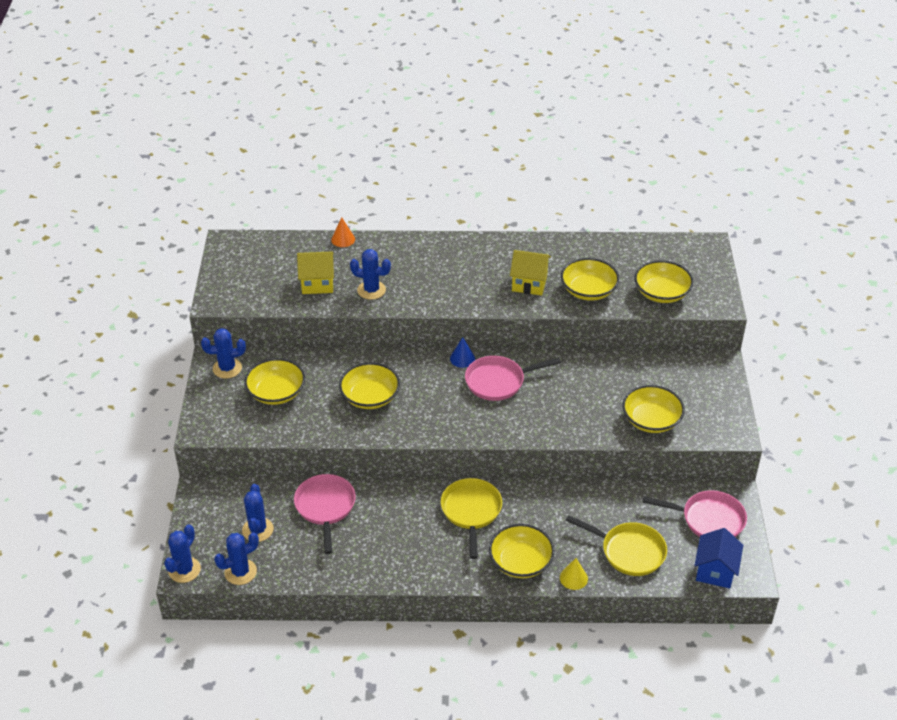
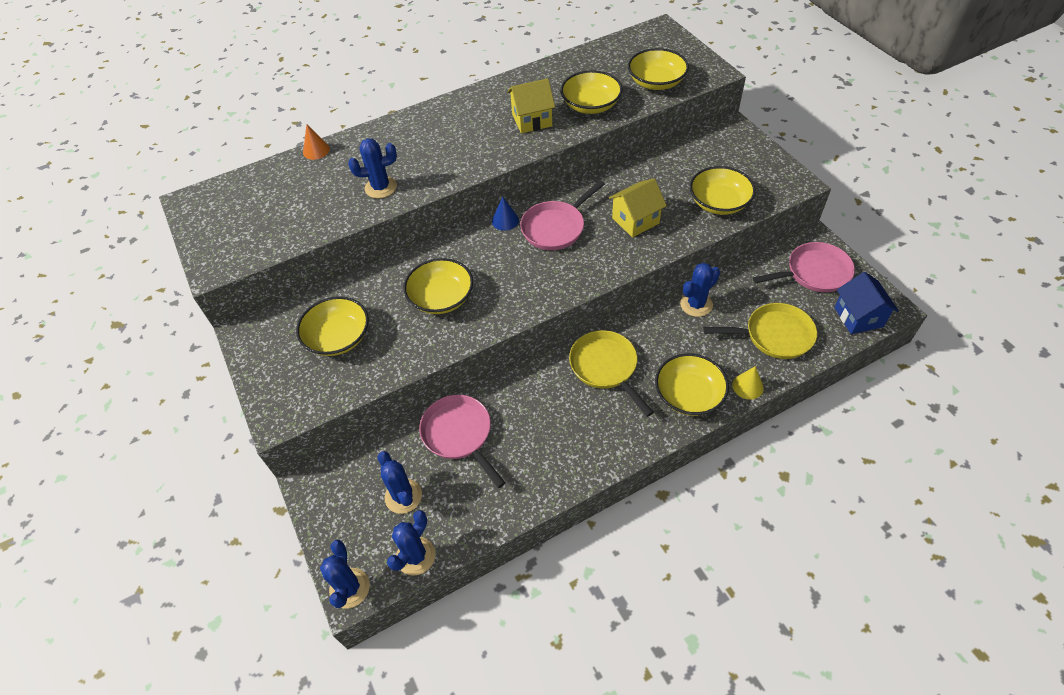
camera: 25 degrees left, 10 degrees up
blue cactus [201,328,246,379] -> blue cactus moved to [680,263,720,317]
yellow house [297,251,334,294] -> yellow house moved to [609,178,667,237]

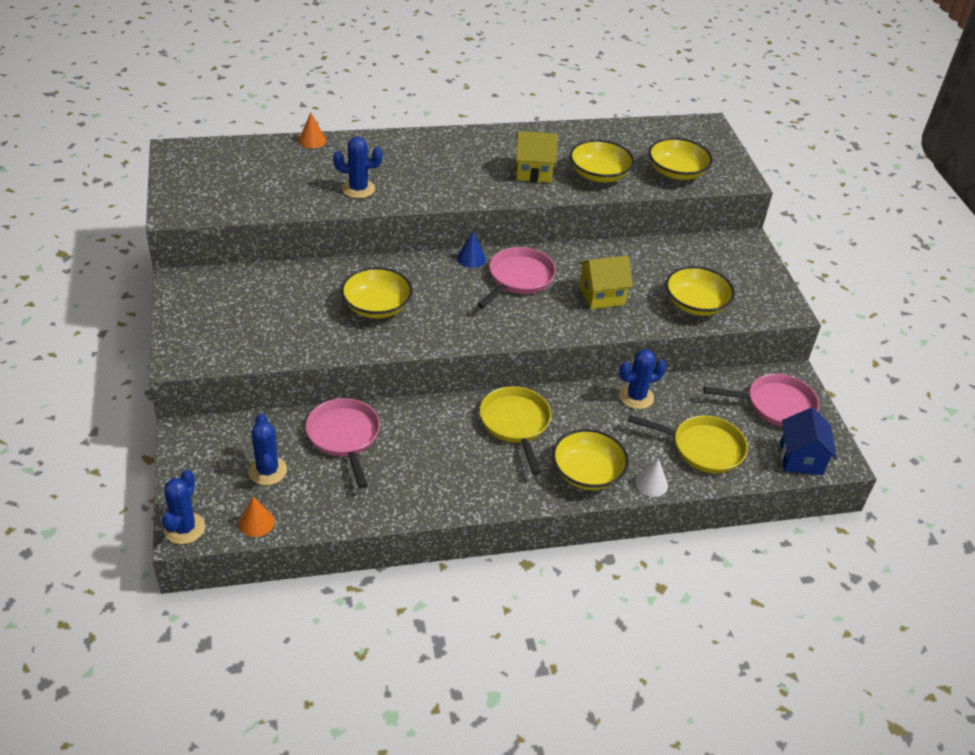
camera: 10 degrees right, 10 degrees down
yellow bowl [296,296,369,356] -> none
blue cactus [387,510,435,576] -> orange cone [239,496,275,537]
pink pan [520,180,605,250] -> pink pan turned 150 degrees clockwise [477,247,556,308]
yellow cone [732,366,764,400] -> white cone [635,458,668,497]

